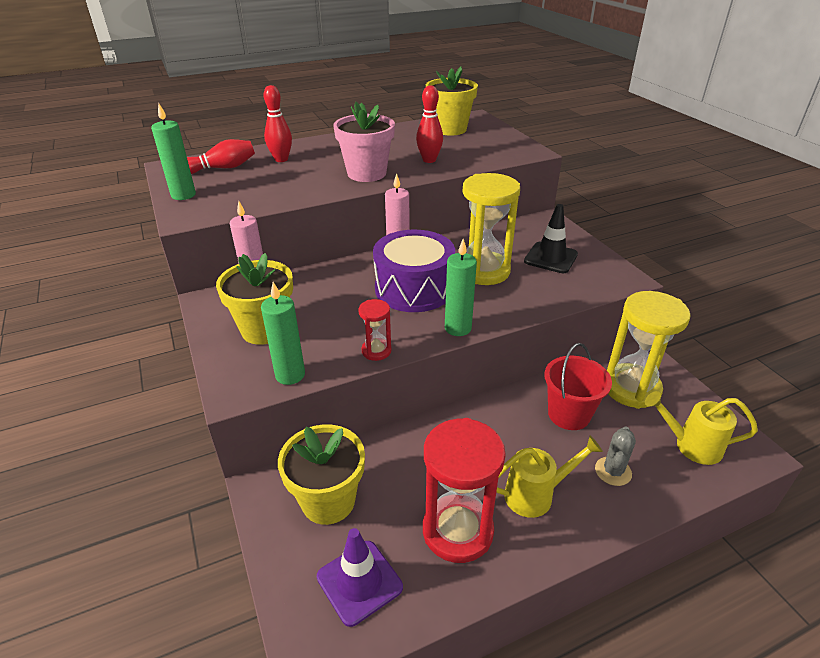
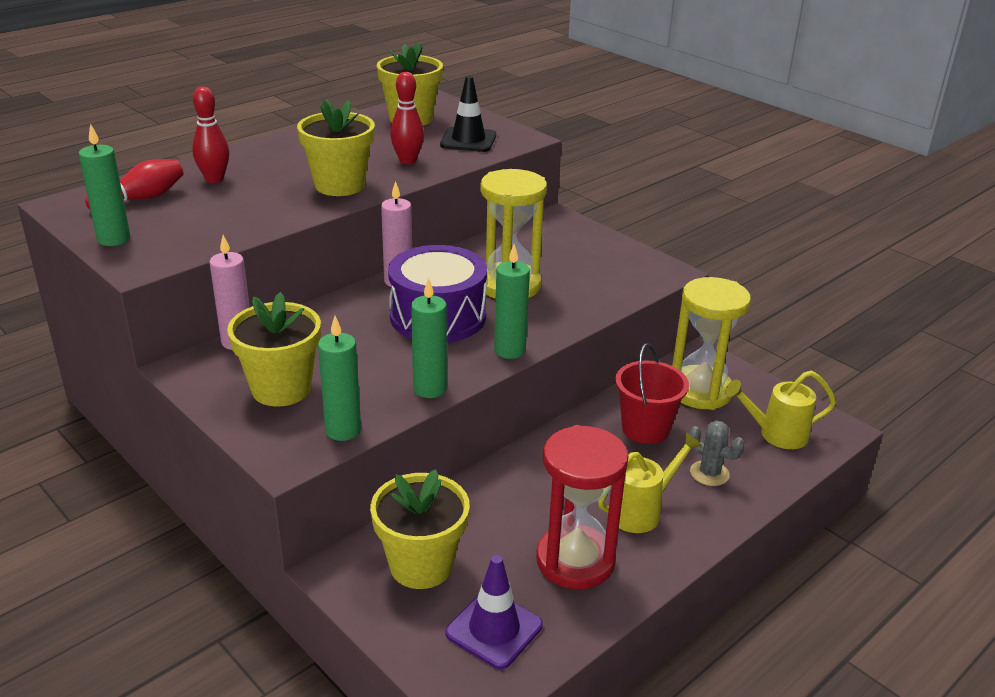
camera: 20 degrees left, 5 degrees down
pink flower pot [333,102,395,182] -> yellow flower pot [297,99,375,196]
red hourglass [358,299,391,361] -> green candle [411,278,447,398]
black traffic cone [524,204,578,273] -> black traffic cone moved to [440,76,496,152]
grey cactus [595,427,636,486] -> grey cactus turned 60 degrees counterclockwise [689,421,745,486]

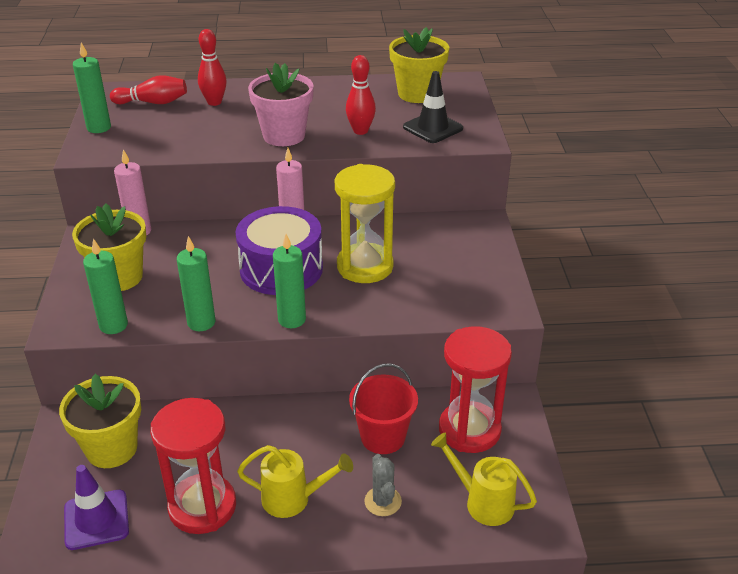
camera: 40 degrees right, 5 degrees up
yellow flower pot [297,99,375,196] -> pink flower pot [248,63,314,146]
yellow hourglass [672,277,751,410] -> red hourglass [439,326,512,453]

